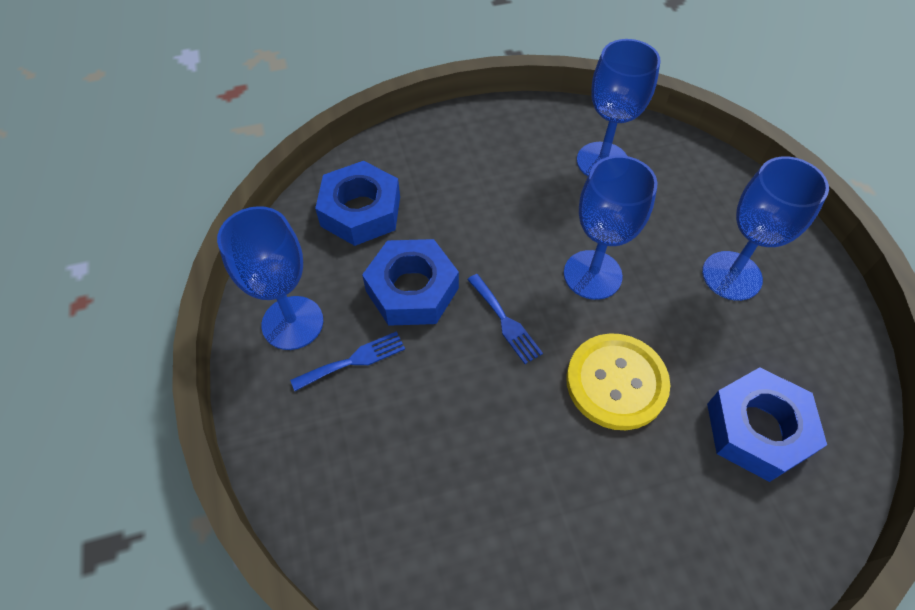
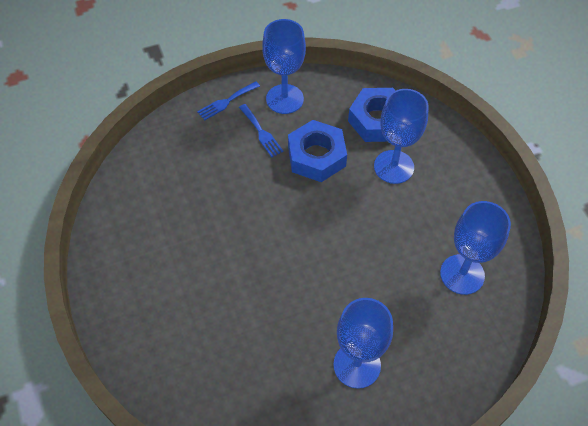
camera: 85 degrees right, 0 degrees up
blue fork [467,274,543,364] -> blue fork moved to [197,81,260,121]
blue goblet [564,155,658,300] -> blue goblet moved to [374,89,429,184]
yellow button [566,333,670,430] -> none
blue nut [707,367,827,482] -> none

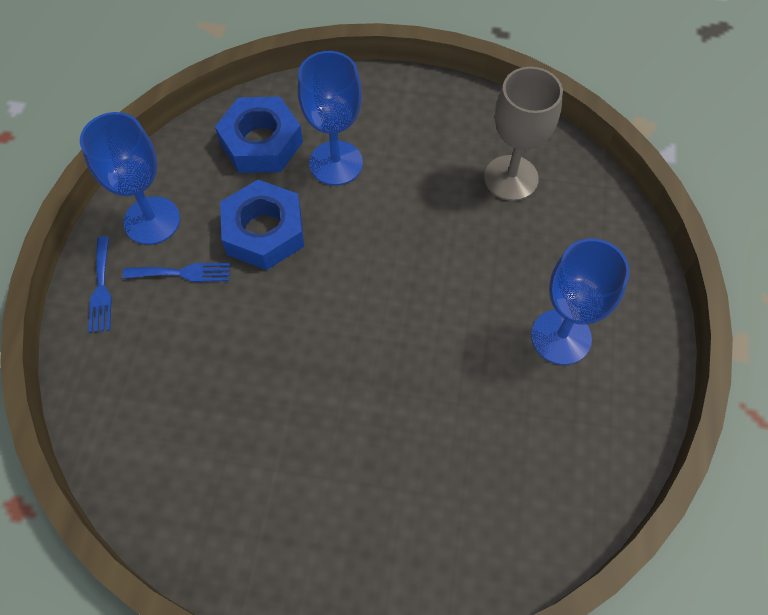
camera: 60 degrees left, 5 degrees up
blue goblet [440,201,511,295] -> grey goblet [484,67,563,201]

